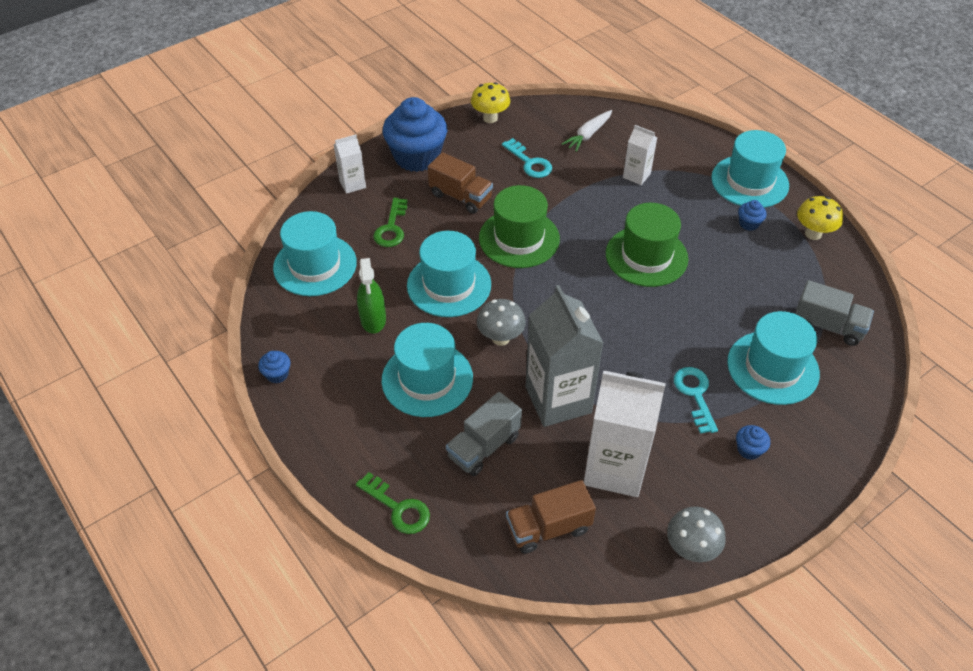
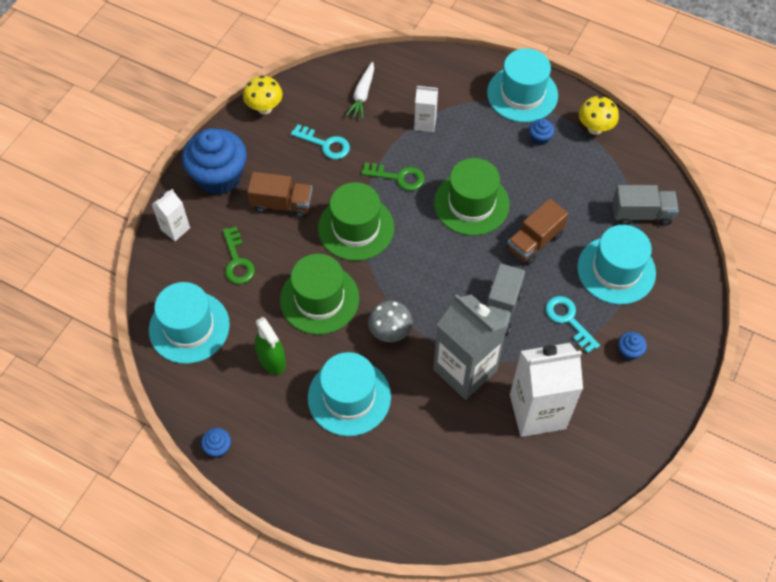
camera: 25 degrees left, 10 degrees up
green key [356,472,430,534] -> green key moved to [361,162,425,191]
turquoise hat [407,231,491,317] -> green hat [280,254,359,334]
grey truck [446,392,522,476] -> grey truck moved to [487,263,525,336]
brown truck [506,480,596,554] -> brown truck moved to [507,198,568,265]
grey mushroom [667,506,726,562] -> none

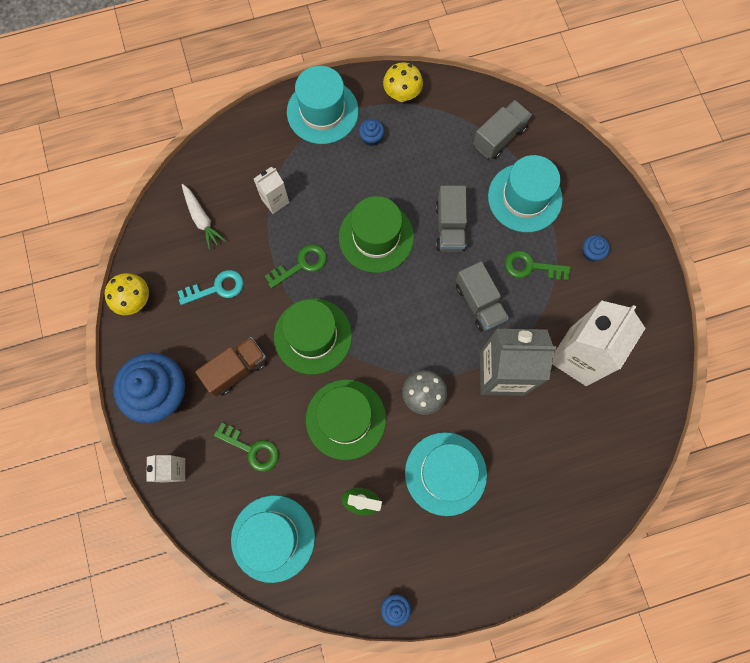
camera: 45 degrees left, 15 degrees up
brown truck [507,198,568,265] -> grey truck [435,185,467,252]
turquoise key [546,296,600,353] -> green key [505,250,571,281]

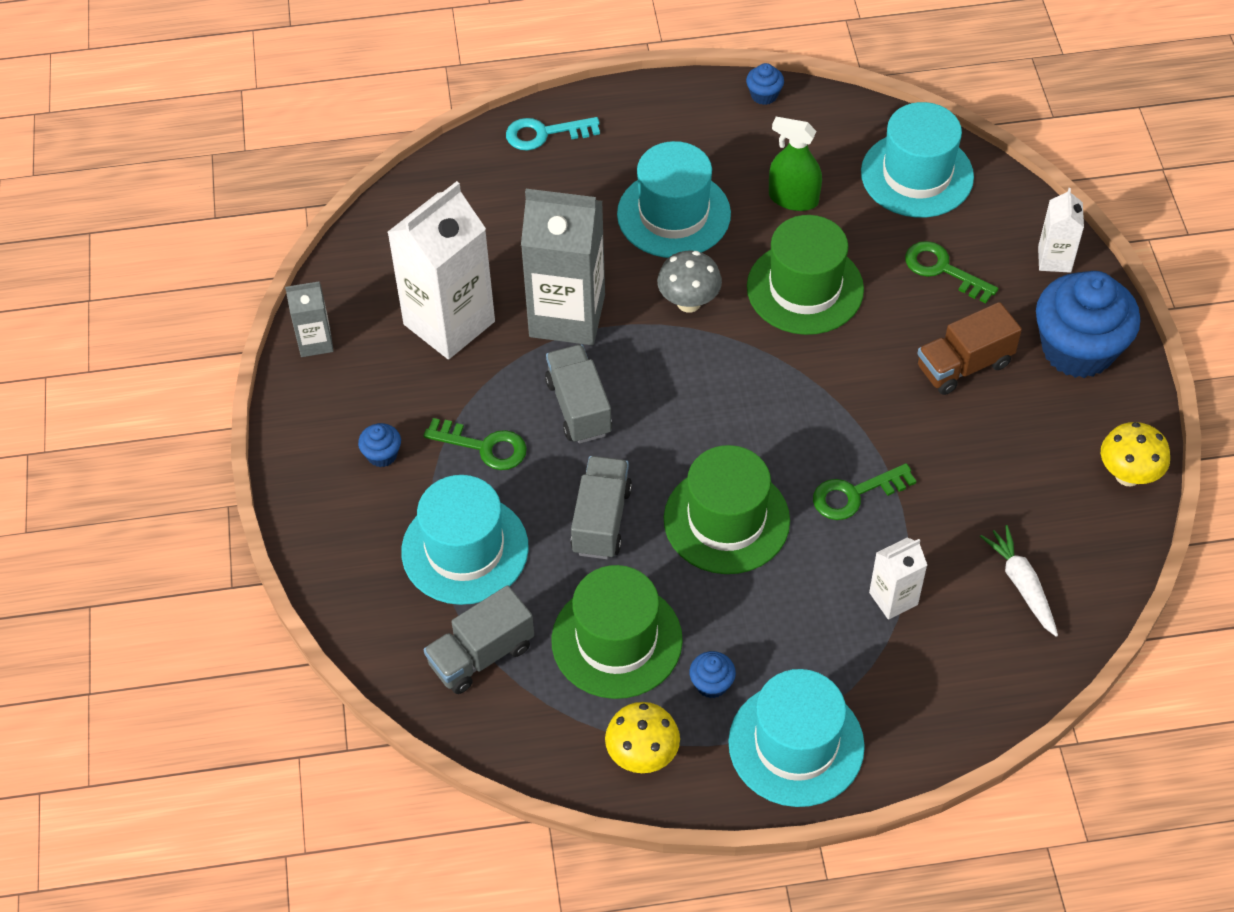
camera: 170 degrees left, 20 degrees down
turquoise key [178,270,244,305] -> turquoise key moved to [506,117,600,151]
green hat [274,299,352,375] -> green hat moved to [551,565,683,699]
none -> grey carton [285,281,334,357]

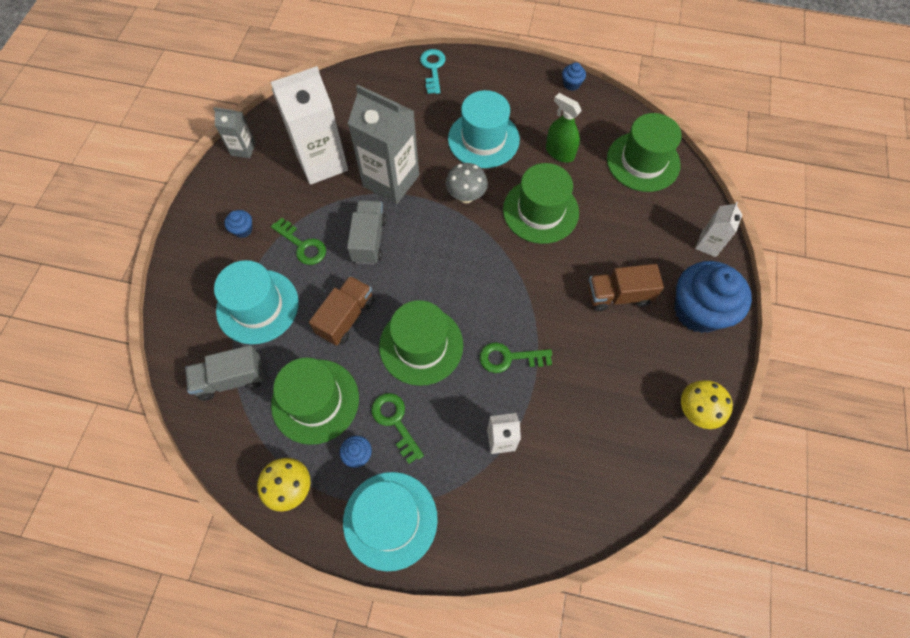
camera: 20 degrees right, 10 degrees up
turquoise key [506,117,600,151] -> turquoise key turned 75 degrees clockwise [420,49,446,94]
grey truck [571,456,632,559] -> brown truck [309,276,374,346]
turquoise hat [861,102,974,218] -> green hat [607,113,682,192]
green key [905,241,998,303] -> green key moved to [371,393,424,464]
white carrot [980,525,1058,637] -> none

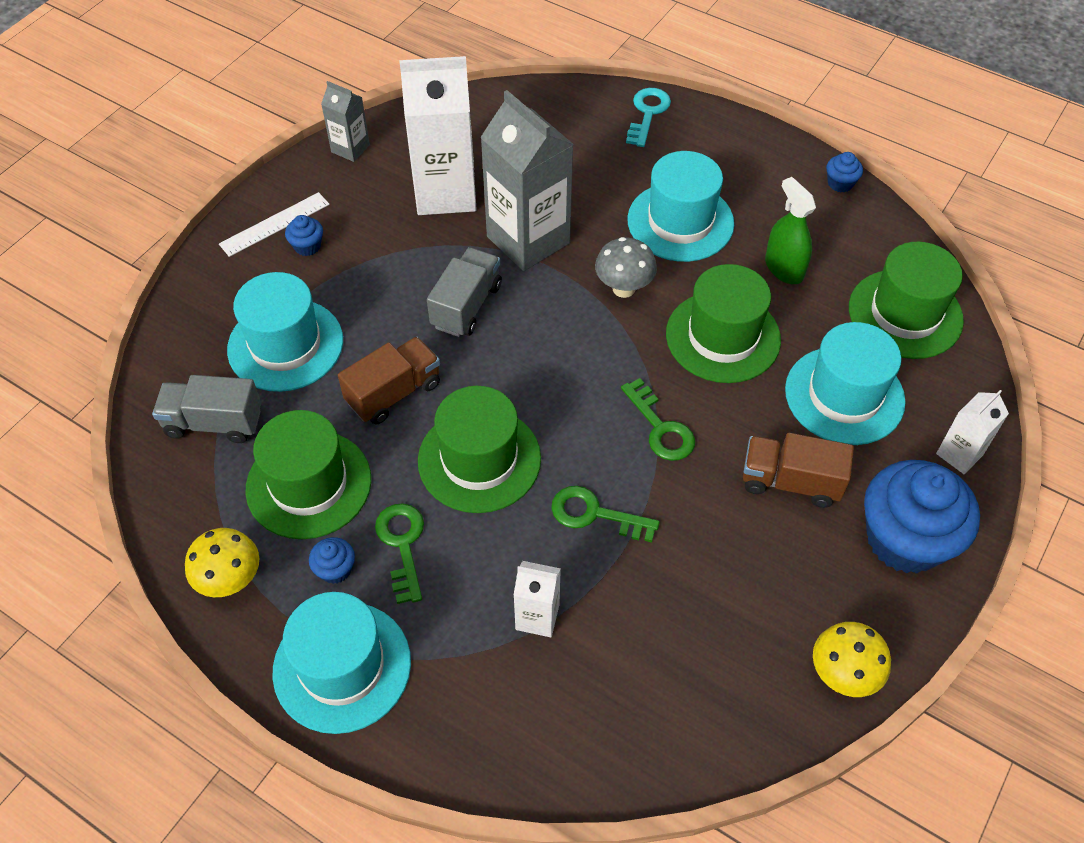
camera: 20 degrees right, 10 degrees down
green key [271,217,326,265] -> green key moved to [621,378,695,461]
none -> white ruler [219,192,330,257]
none -> turquoise hat [785,322,906,445]

